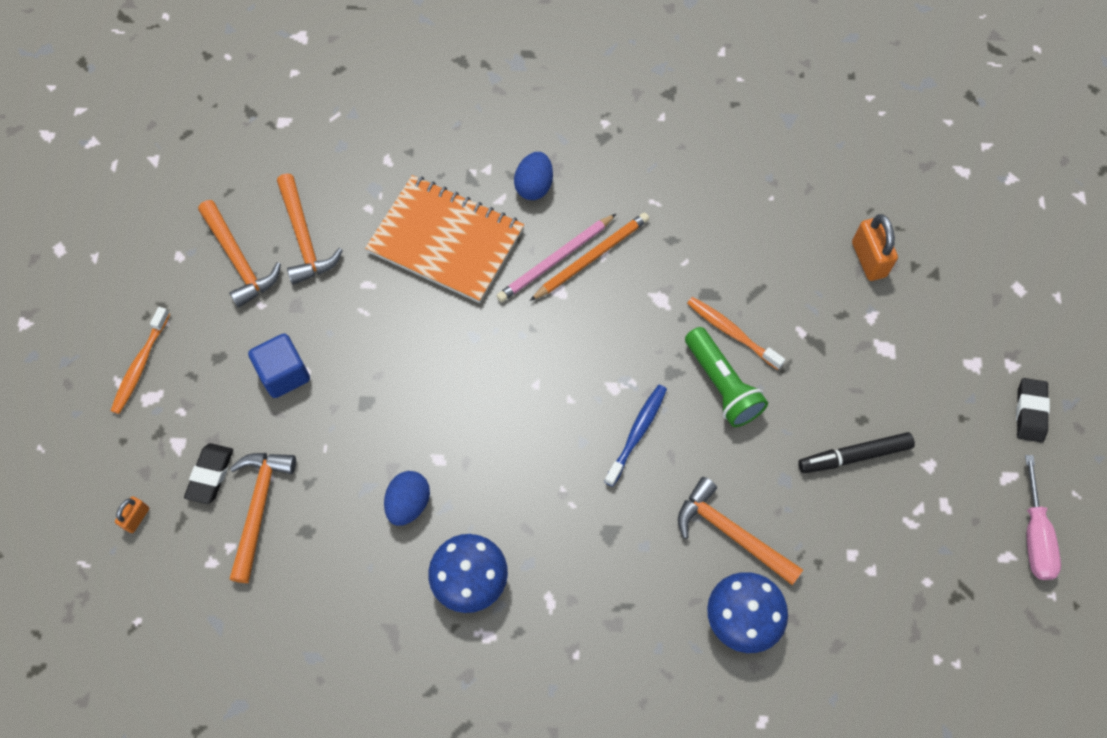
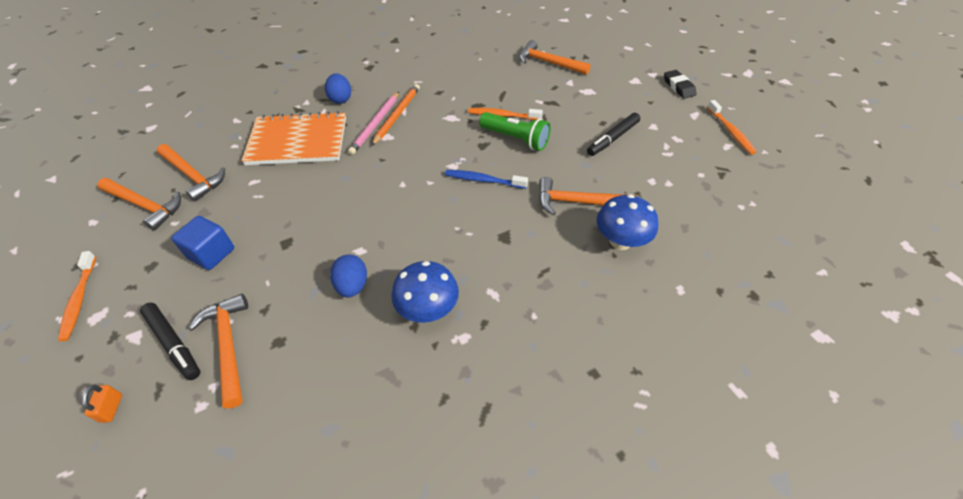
camera: 30 degrees left, 15 degrees down
black eraser [184,443,233,504] -> black marker [140,303,200,380]
blue toothbrush [604,385,667,487] -> blue toothbrush turned 75 degrees counterclockwise [445,170,528,189]
orange padlock [852,214,898,281] -> orange hammer [519,40,591,75]
pink screwdriver [1025,455,1061,580] -> orange toothbrush [707,100,756,155]

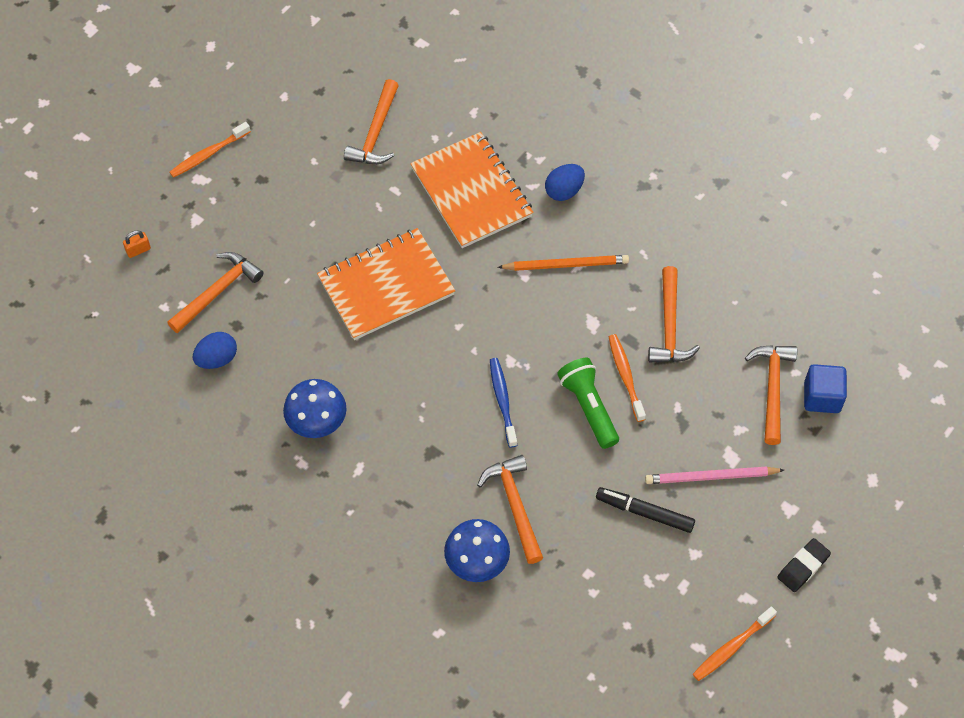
camera: 65 degrees right, 10 degrees up
orange hammer [97,178,181,231] -> orange hammer moved to [648,266,700,362]
black marker [140,303,200,380] -> none
blue cube [171,216,234,270] -> blue cube moved to [804,364,847,413]
blue egg [330,255,367,298] -> blue egg moved to [193,332,237,369]
pink pencil [348,92,399,155] -> pink pencil moved to [645,466,784,484]
green flashlight [479,112,551,151] -> green flashlight turned 150 degrees clockwise [557,358,619,449]
none -> orange notebook [317,228,455,340]

